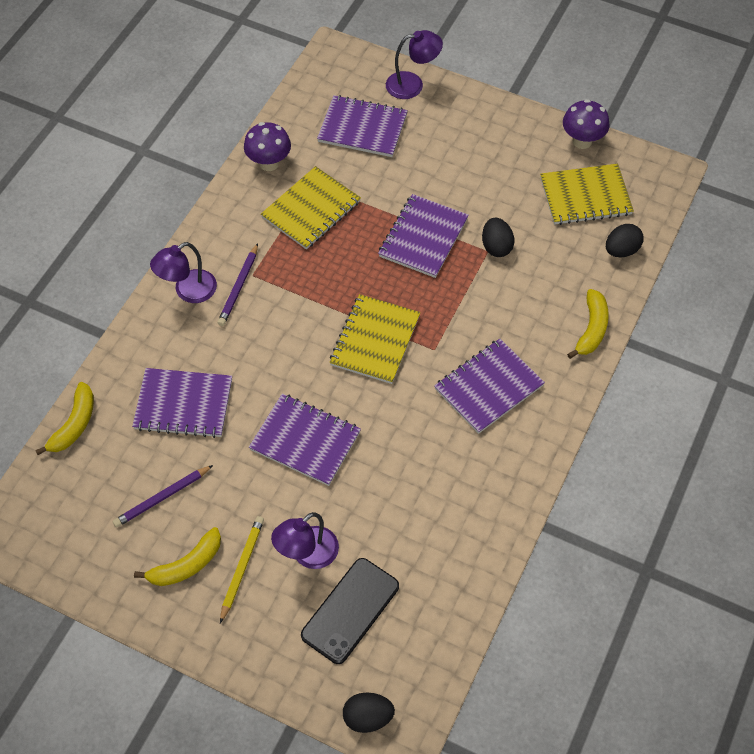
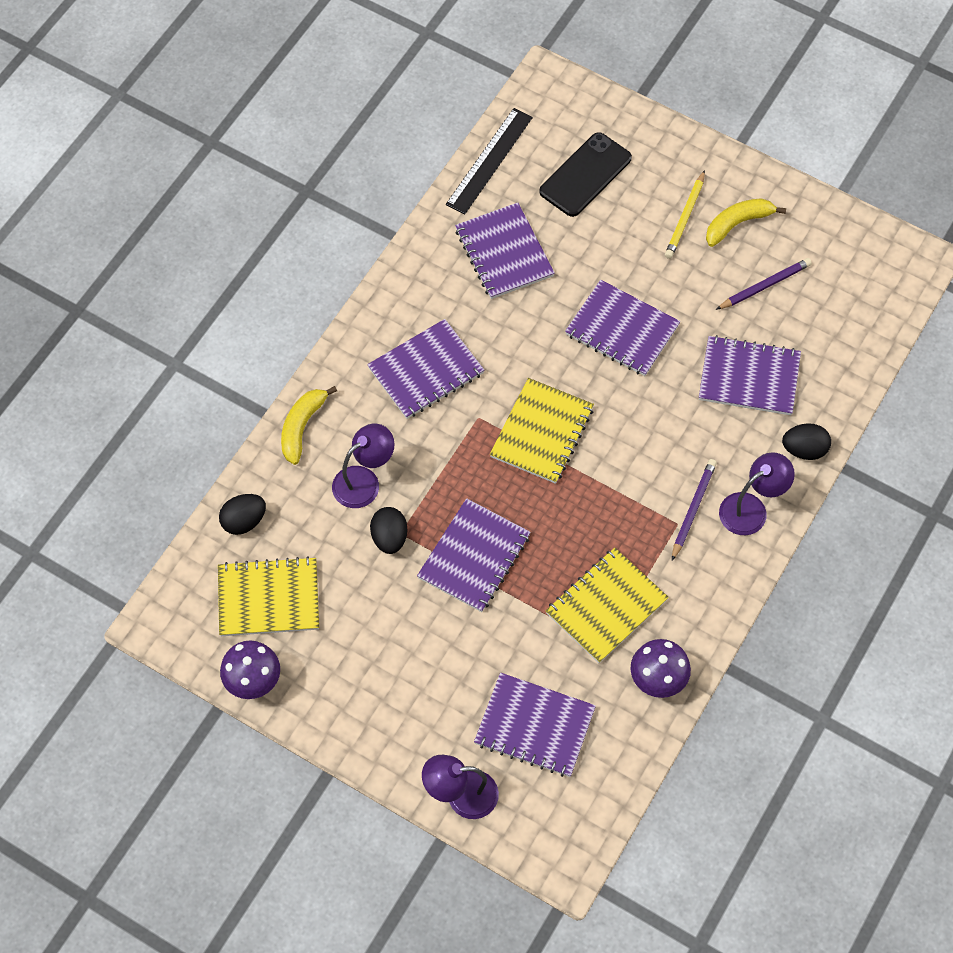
camera: 175 degrees left, 5 degrees up
yellow banana [35,382,94,455] -> none
purple lamp [271,512,339,569] -> purple lamp moved to [332,424,395,508]
black egg [343,692,395,733] -> black egg moved to [782,423,831,460]
none -> black ruler [446,108,533,214]
none -> purple notebook [455,203,555,299]

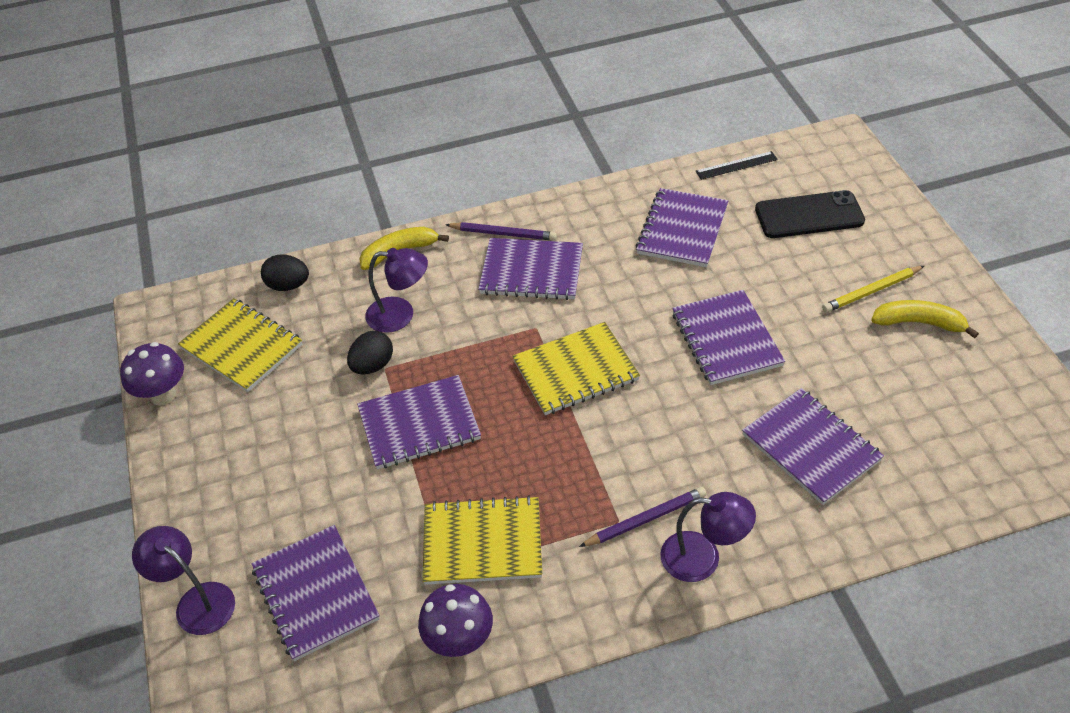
camera: 45 degrees right, 15 degrees down
black ruler [446,108,533,214] -> black ruler [696,151,778,180], size x0.62
purple pencil [716,258,812,310] -> purple pencil moved to [445,222,557,241]
black egg [782,423,831,460] -> none

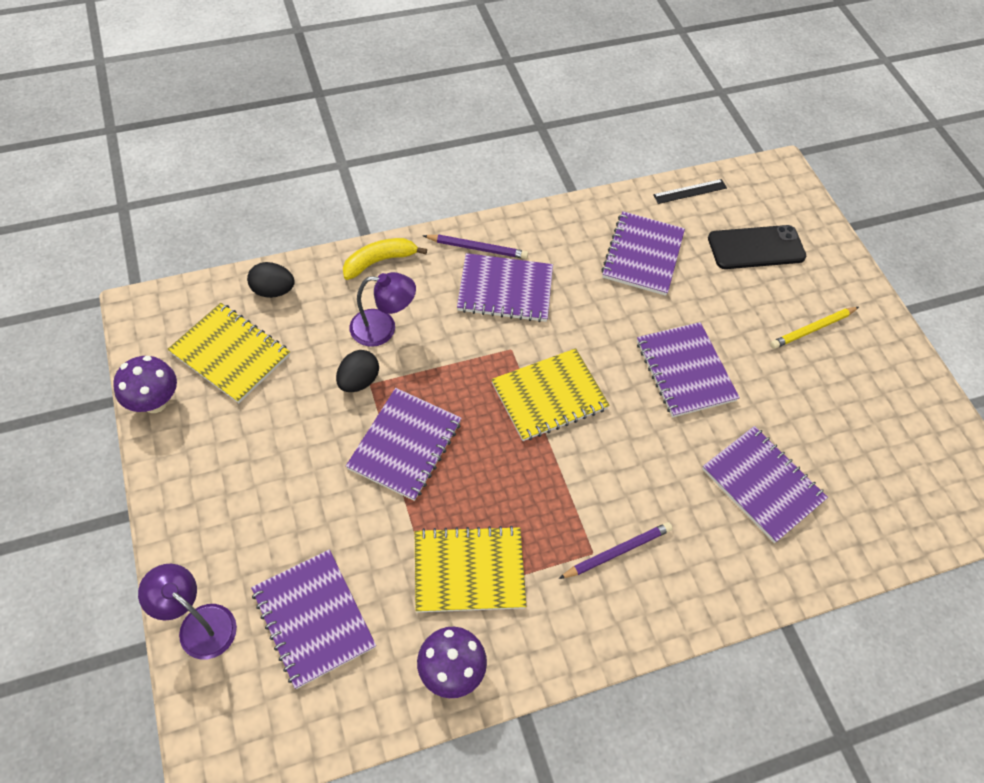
camera: 10 degrees left, 10 degrees up
purple notebook [357,375,481,469] -> purple notebook turned 45 degrees counterclockwise [346,388,462,501]
purple lamp [660,492,756,582] -> none
yellow banana [871,300,979,338] -> none

